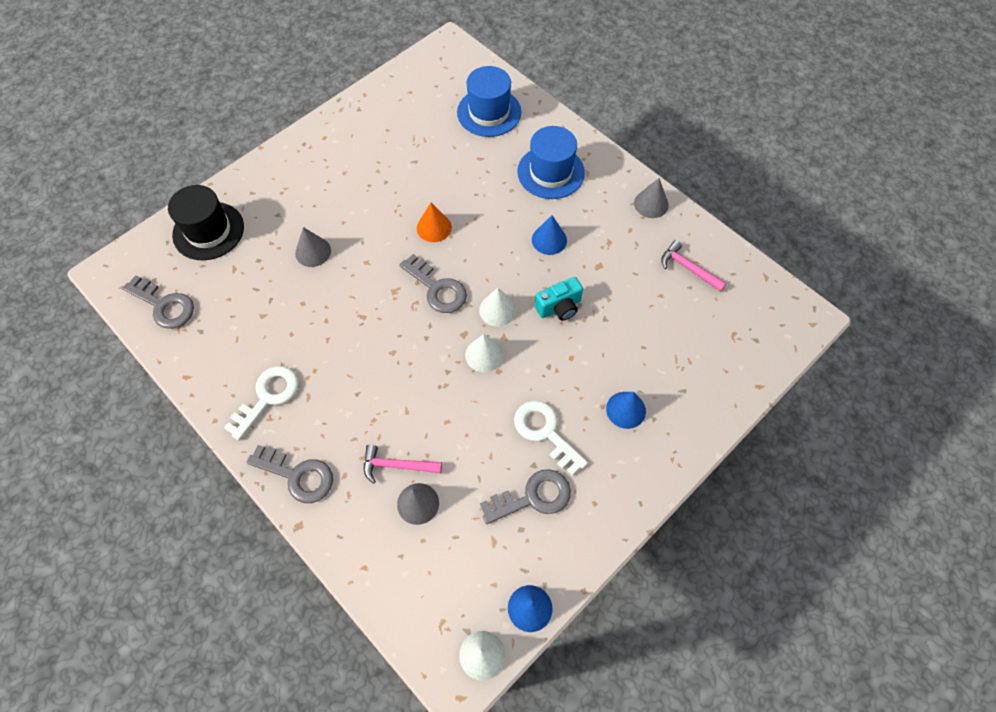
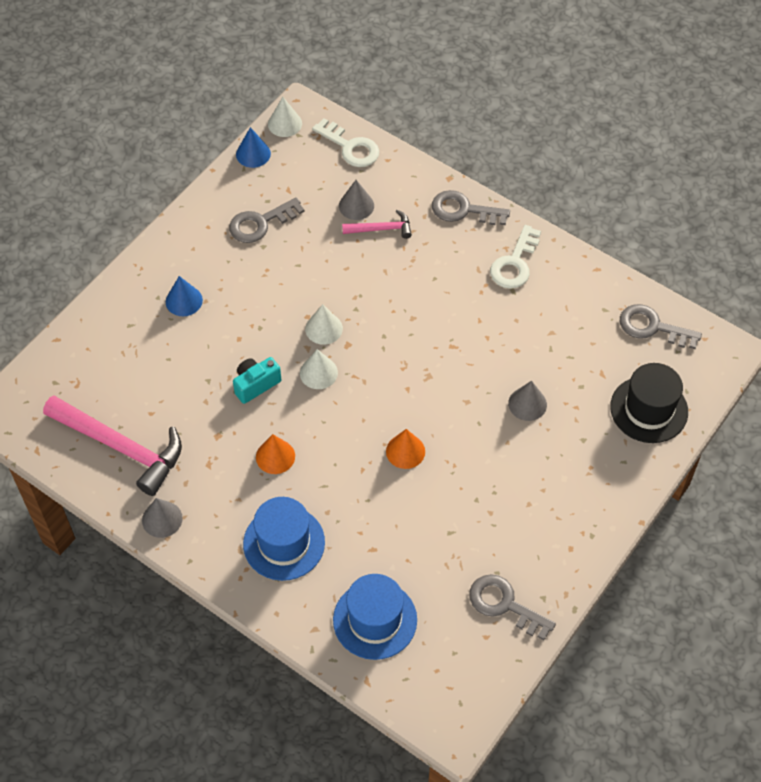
camera: 170 degrees right, 5 degrees down
grey key [399,254,467,313] -> grey key moved to [469,574,556,640]
white key [514,400,588,476] -> white key moved to [312,118,379,167]
blue cone [532,215,567,255] -> orange cone [256,434,295,474]
pink hammer [661,240,727,292] -> pink hammer [43,396,182,496], size x2.00

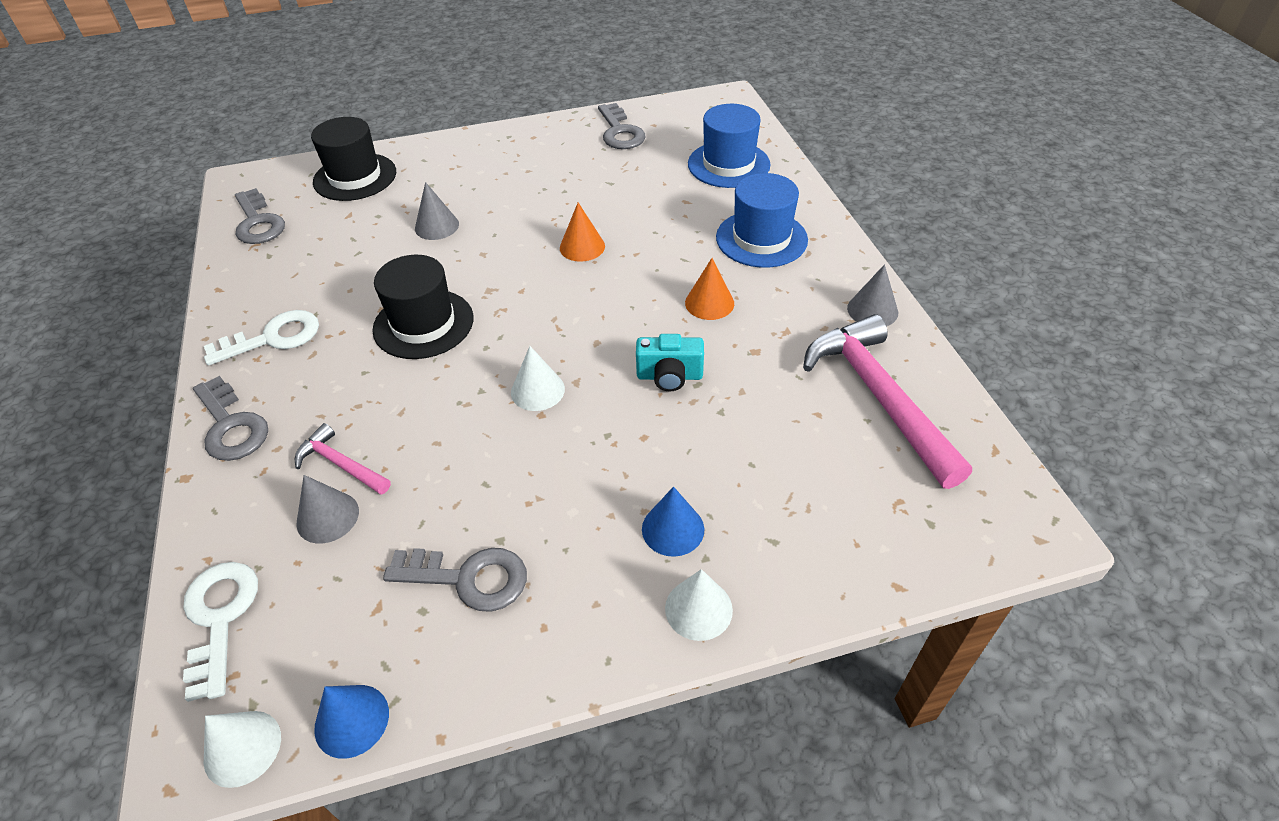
camera: 140 degrees left, 10 degrees down
white cone [300,349,338,389] -> white cone moved to [665,569,733,641]
none -> black hat [372,255,473,359]

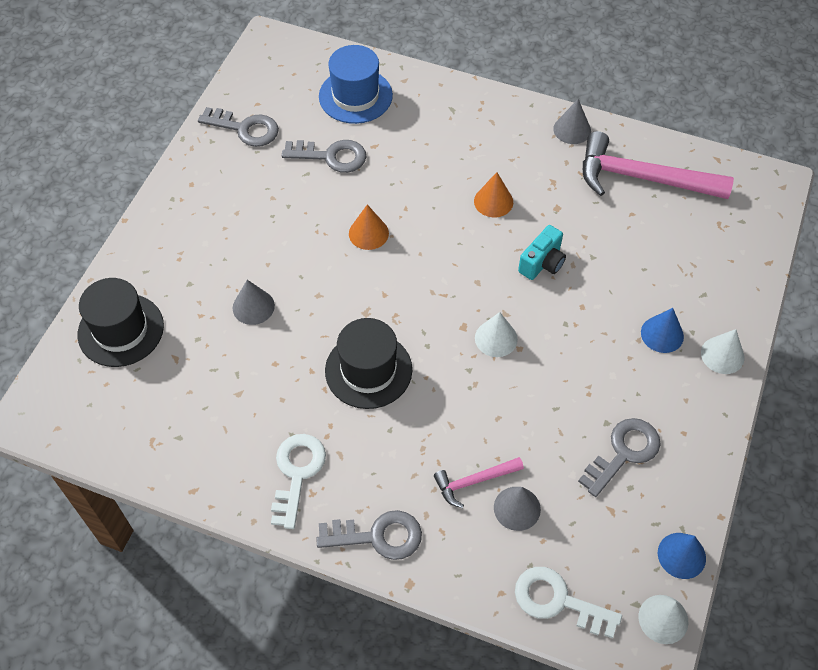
camera: 55 degrees left, 10 degrees up
grey key [235,188,285,244] -> grey key moved to [282,140,366,173]
blue hat [716,173,808,268] -> none

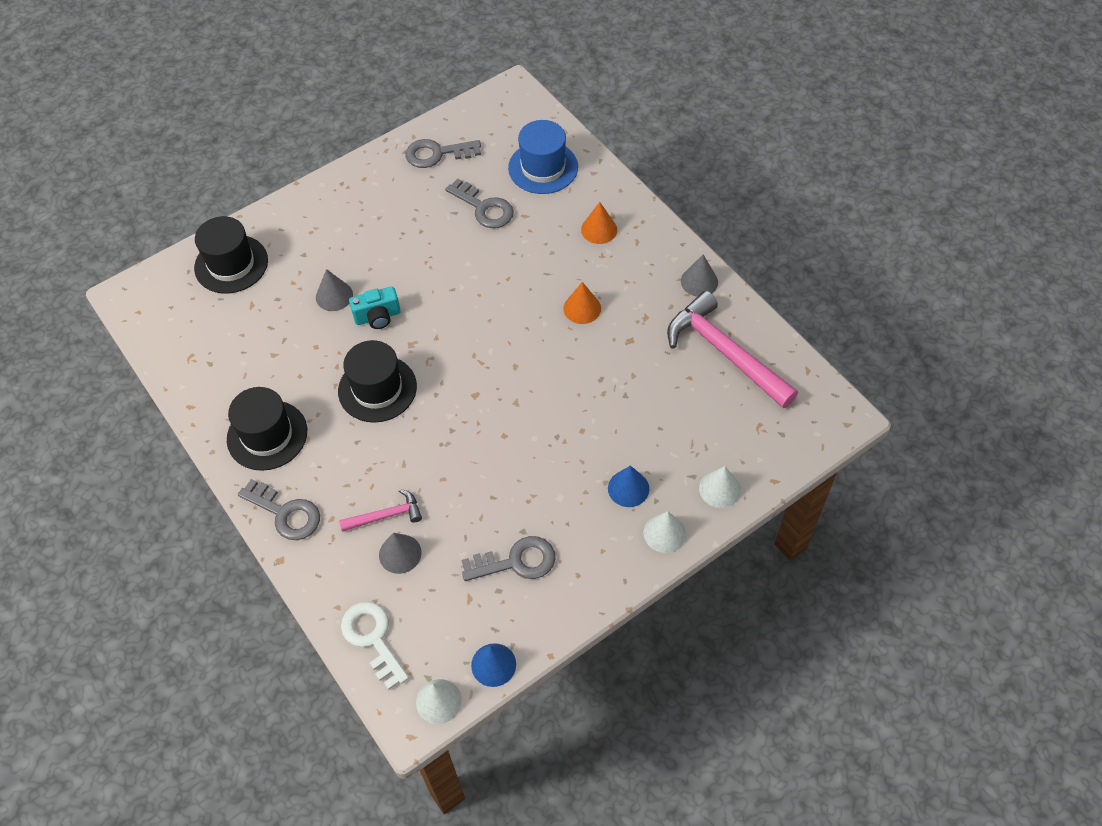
camera: 35 degrees right, 0 degrees up
grey key [198,107,279,147] -> grey key turned 120 degrees clockwise [405,139,481,168]
white key [271,434,326,529] -> black hat [227,387,307,471]
orange cone [349,205,389,250] -> orange cone moved to [581,202,617,244]
pink hammer [434,457,524,508] -> pink hammer turned 150 degrees clockwise [339,489,422,532]
white cone [475,312,518,357] -> white cone moved to [699,466,741,508]
turquoise camera [518,225,566,280] -> turquoise camera moved to [349,286,401,329]

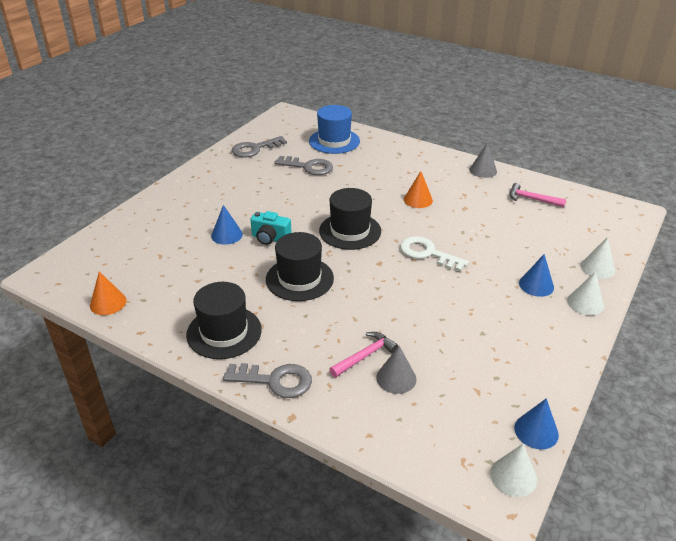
camera: 25 degrees left, 20 degrees down
black hat [194,216,268,293] -> black hat moved to [319,188,381,250]
grey cone [316,269,353,311] -> blue cone [211,205,243,245]
white key [341,602,409,690] -> white key moved to [400,236,469,272]
turquoise camera [349,286,401,329] -> turquoise camera turned 60 degrees clockwise [250,211,292,245]
grey key [461,536,556,581] -> none
orange cone [581,202,617,244] -> orange cone moved to [90,271,126,315]
pink hammer [667,291,798,408] -> pink hammer [510,183,566,207], size x0.50

